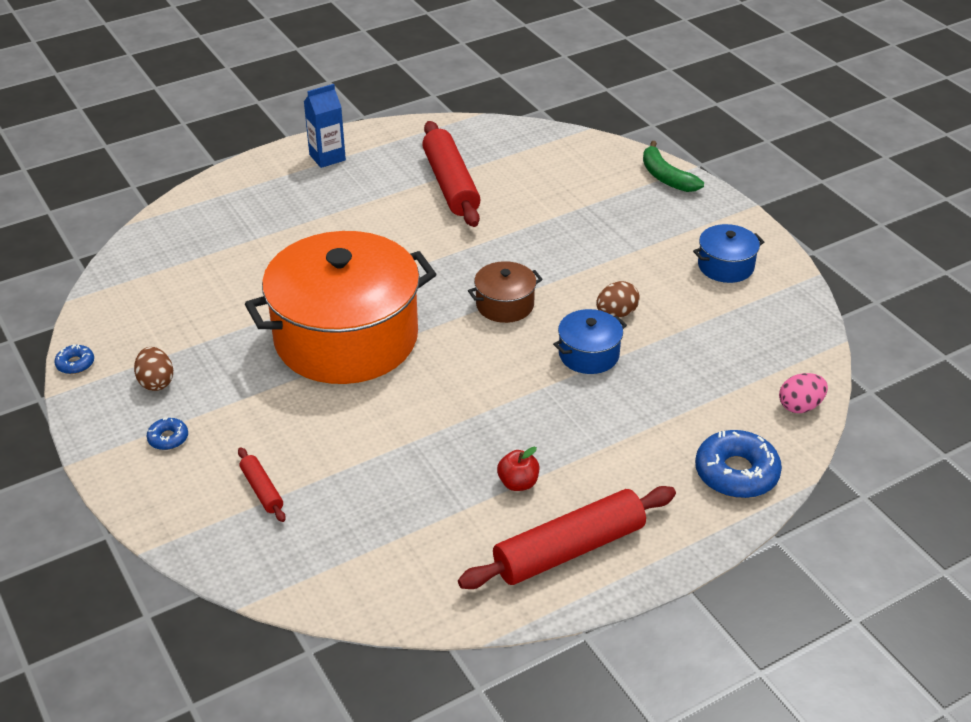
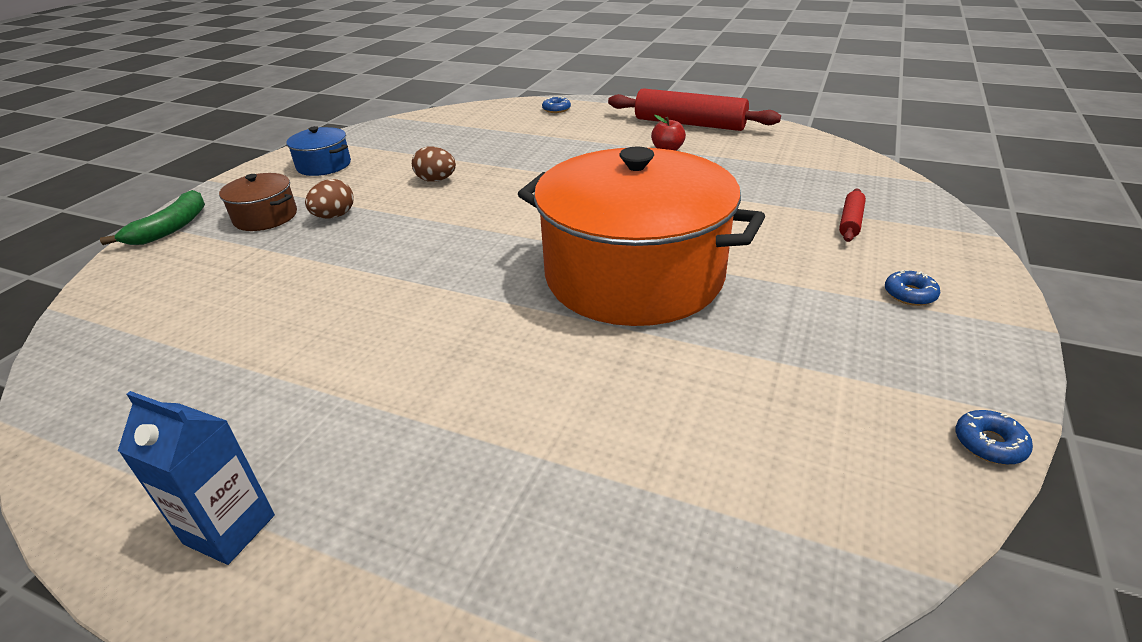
camera: 125 degrees left, 5 degrees down
brown egg [134,347,173,391] -> brown egg moved to [305,179,354,219]
red rolling pin [422,121,481,227] -> none
brown pot [468,261,543,323] -> brown pot moved to [219,173,297,231]
blue pot [553,309,627,374] -> none
blue donut [695,430,782,498] -> blue donut [542,96,571,113], size x0.49
pink egg [779,373,828,413] -> none

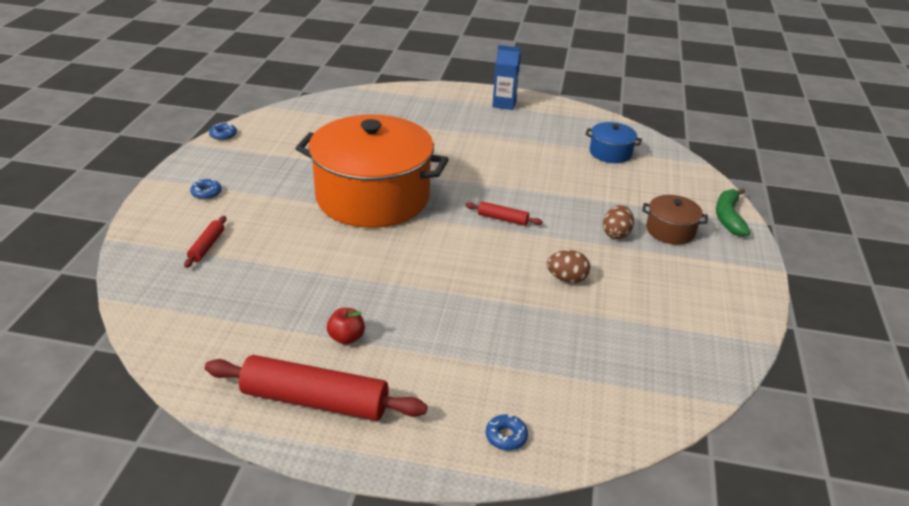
camera: 165 degrees right, 0 degrees up
blue pot [286,126,351,176] -> blue pot moved to [585,122,642,163]
none -> red rolling pin [465,201,543,226]

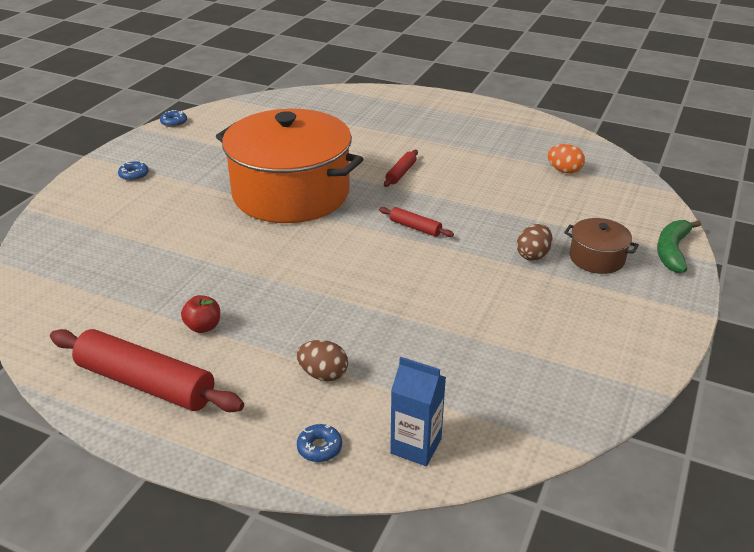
camera: 15 degrees right, 0 degrees up
red rolling pin [184,216,226,268] -> red rolling pin moved to [384,150,418,187]
blue carton [492,45,521,110] -> blue carton moved to [390,357,446,466]
brown egg [547,250,590,283] -> brown egg moved to [297,340,348,381]
blue pot [585,122,642,163] -> orange egg [547,144,585,174]

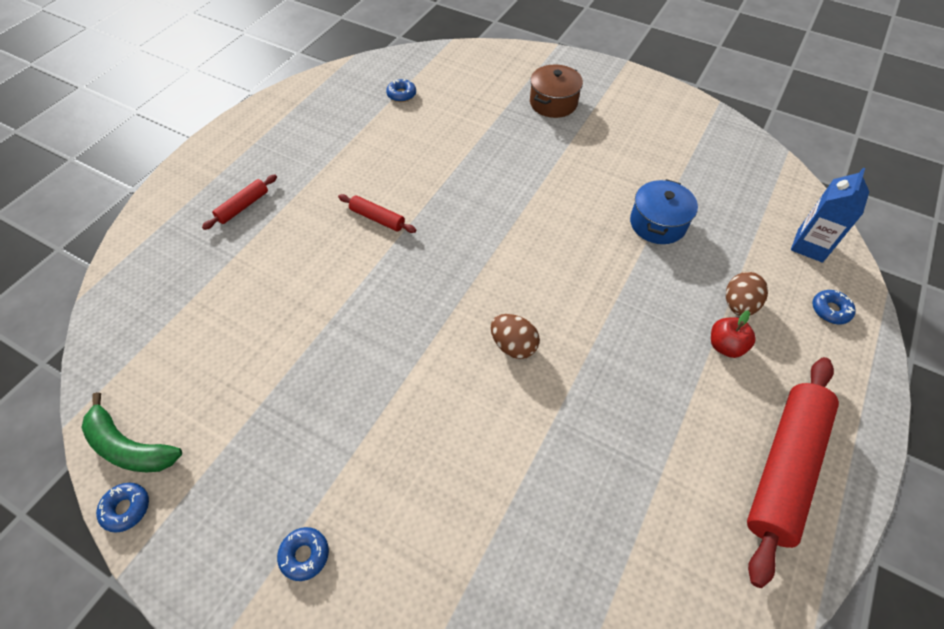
camera: 85 degrees left, 20 degrees up
red apple [181,295,220,333] -> red apple moved to [711,310,756,358]
orange pot [216,109,363,223] -> none
red rolling pin [379,207,454,237] -> red rolling pin moved to [202,175,277,230]
brown egg [517,224,553,261] -> brown egg moved to [491,314,540,359]
orange egg [547,144,585,174] -> blue donut [386,79,416,102]
green banana [657,220,701,273] -> green banana moved to [81,392,182,472]
none -> blue pot [630,179,698,244]

